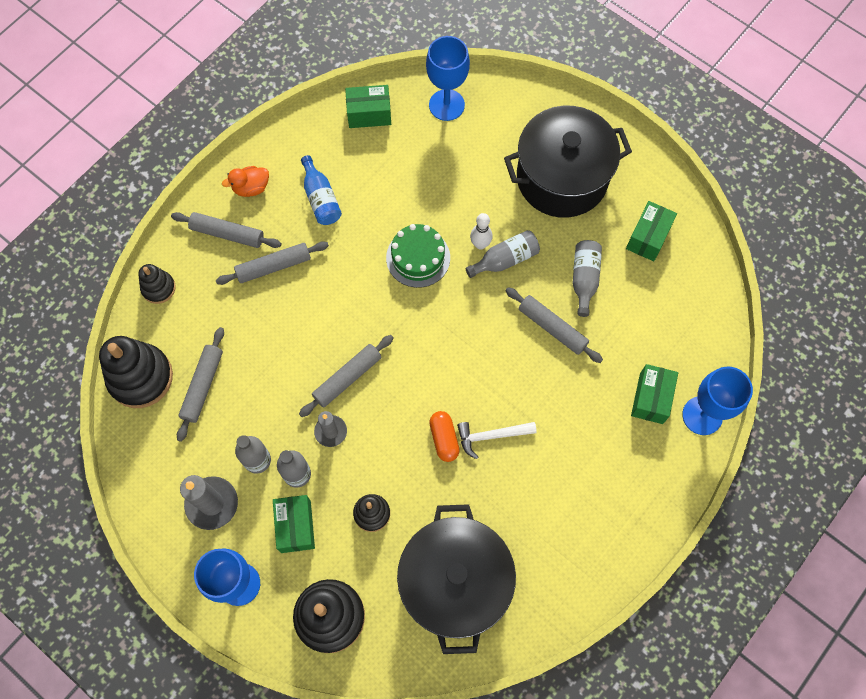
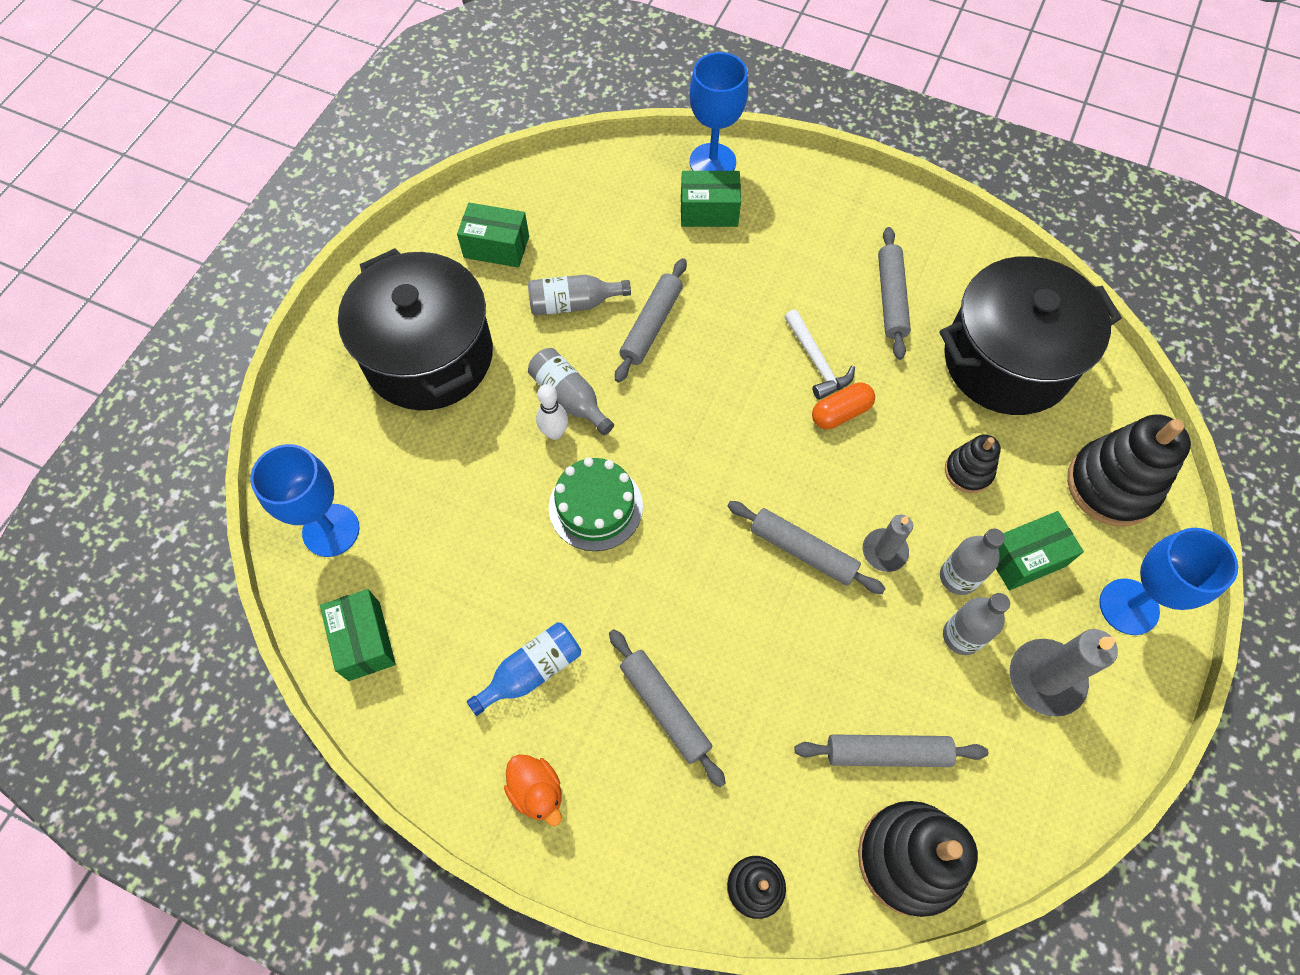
camera: 105 degrees left, 5 degrees down
grey rolling pin [171,212,281,248] -> grey rolling pin moved to [878,227,911,360]

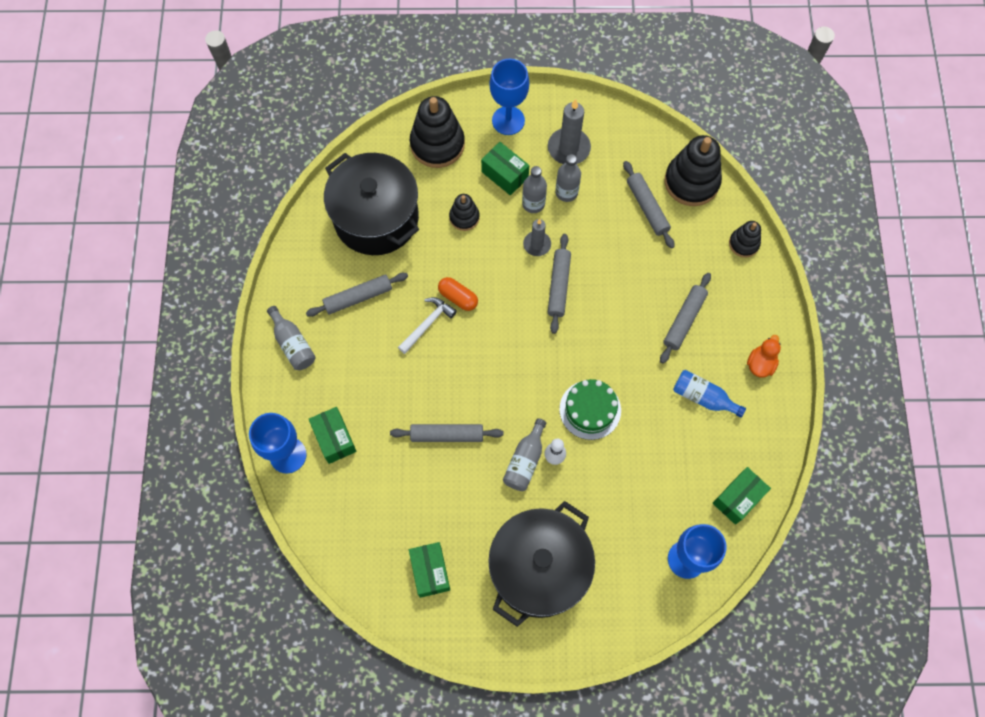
camera: 115 degrees left, 5 degrees up
grey bottle [528,275,631,315] -> grey bottle moved to [267,306,316,370]

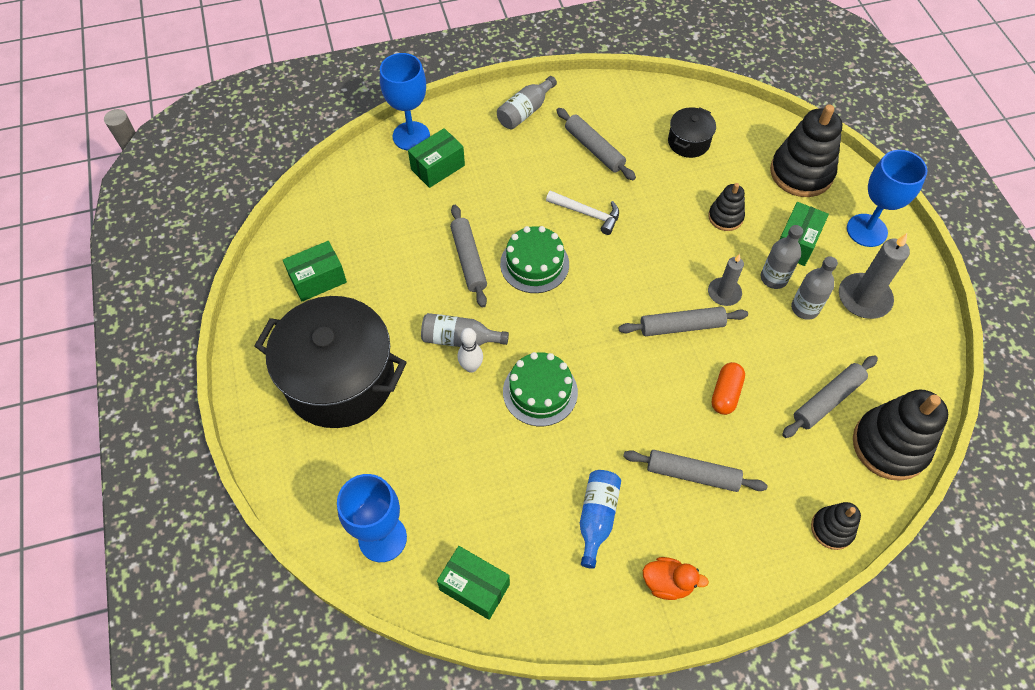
camera: 75 degrees right, 10 degrees down
black pot [324,153,419,255] -> black pot [668,107,716,158], size x0.45
orange capsule [438,277,478,311] -> orange capsule moved to [711,362,745,415]
none -> green cake [500,226,569,293]

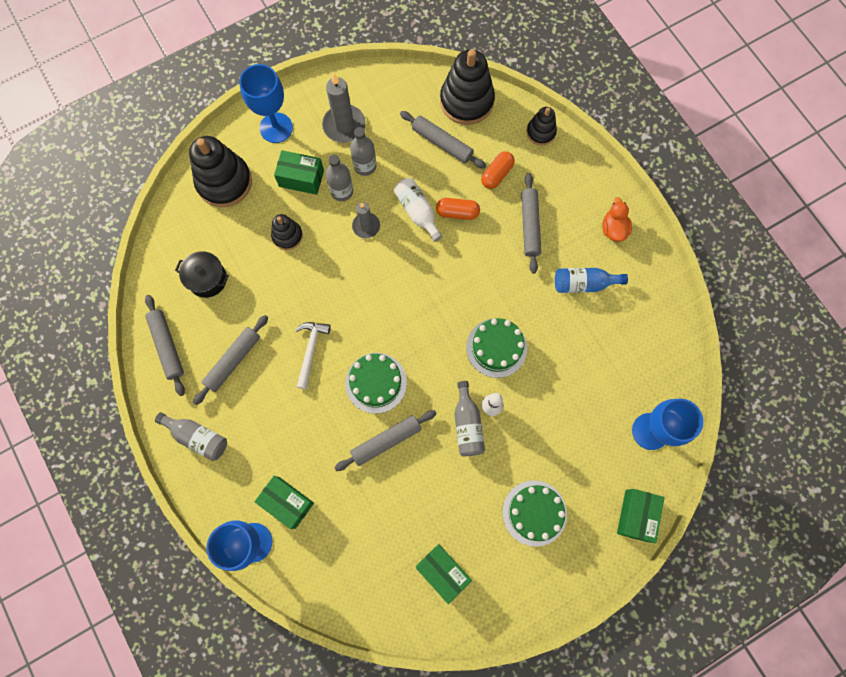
camera: 105 degrees left, 15 degrees up
black pot [254,296,407,428] -> green cake [502,480,567,547]
green box [437,546,510,620] -> green box moved to [617,489,665,543]
grey rolling pin [619,307,748,336] -> grey rolling pin moved to [145,295,185,396]
none -> white bottle [394,178,442,242]
none -> orange capsule [481,151,515,189]

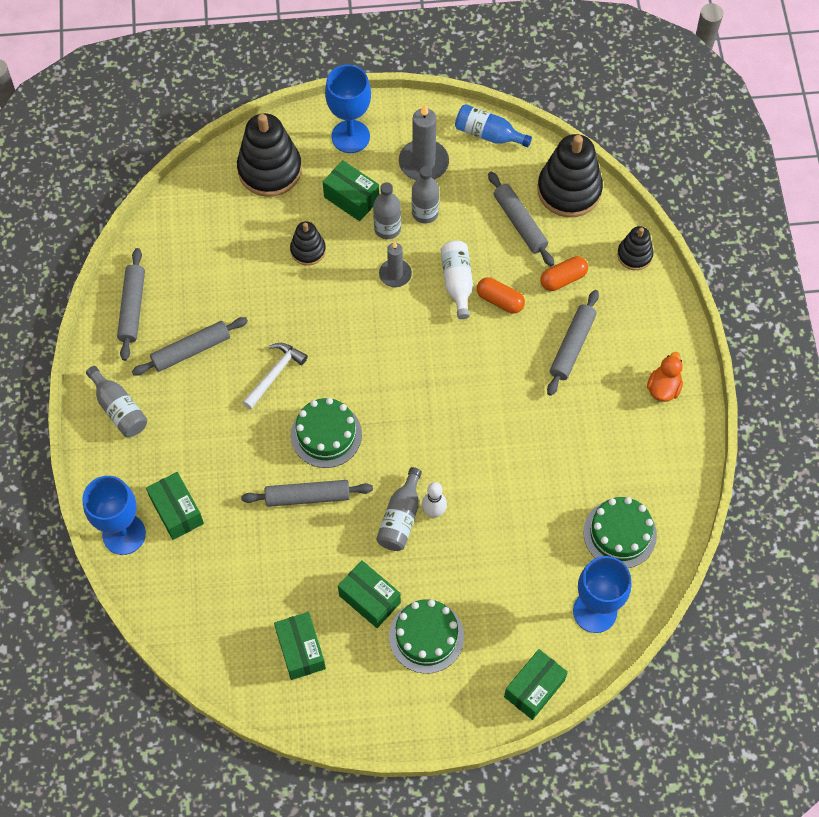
camera: 25 degrees right, 10 degrees down
black pot [175,251,229,298] -> none
green cake [466,318,527,378] -> green cake moved to [583,497,657,568]
blue bottle [555,268,628,293] -> blue bottle moved to [455,104,532,147]
none -> green box [338,560,401,628]

